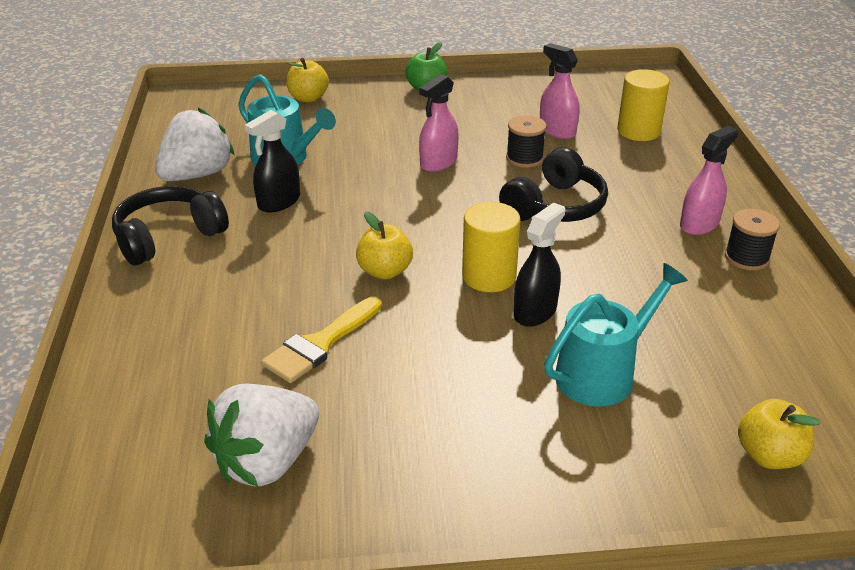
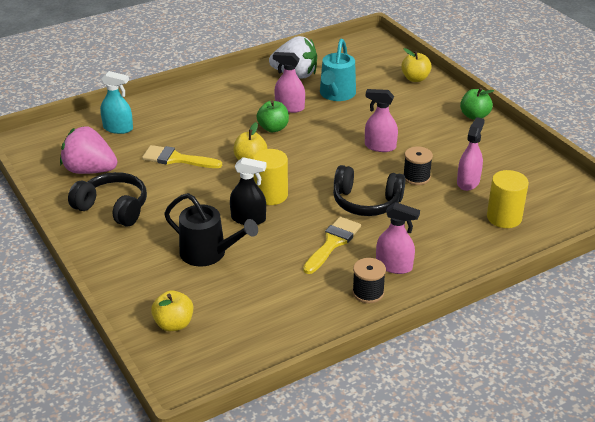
camera: 65 degrees right, 0 degrees up
black headphones [112,186,229,265] -> black headphones moved to [68,172,147,226]
white strawberry [204,384,319,487] -> pink strawberry [60,126,117,174]
black spray bottle [245,110,300,212] -> pink spray bottle [273,52,305,113]
turquoise watering can [544,263,688,407] -> black watering can [164,193,258,267]
none -> turquoise spray bottle [100,71,133,134]
none -> green apple [256,100,289,132]
none -> yellow brush [303,217,361,274]

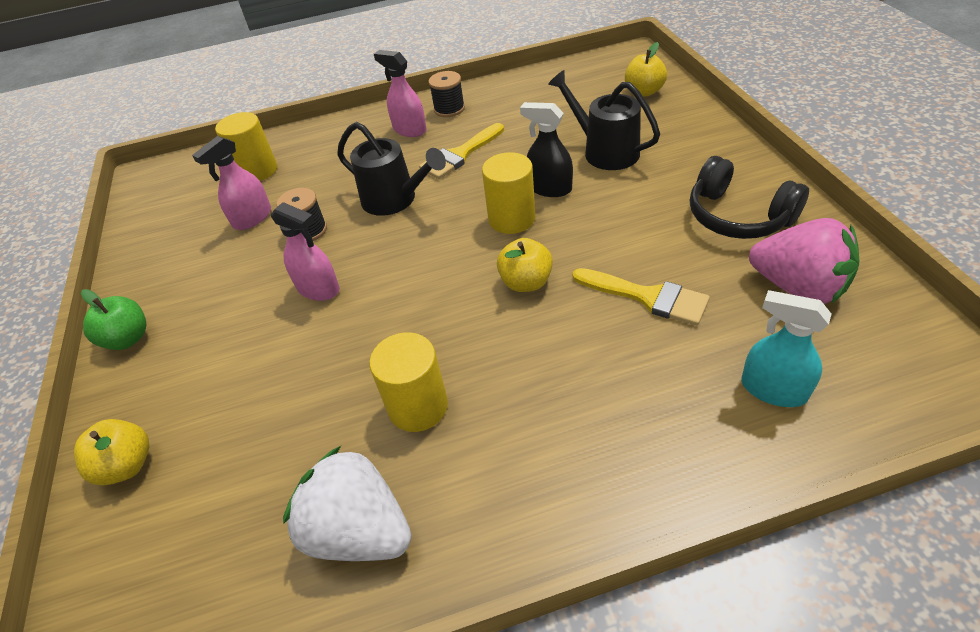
camera: 160 degrees left, 10 degrees up
green apple [256,100,289,132] -> none
pink spray bottle [273,52,305,113] -> yellow cylinder [369,332,448,432]
turquoise watering can [320,39,356,101] -> none
black headphones [333,165,405,216] -> black watering can [337,122,446,216]

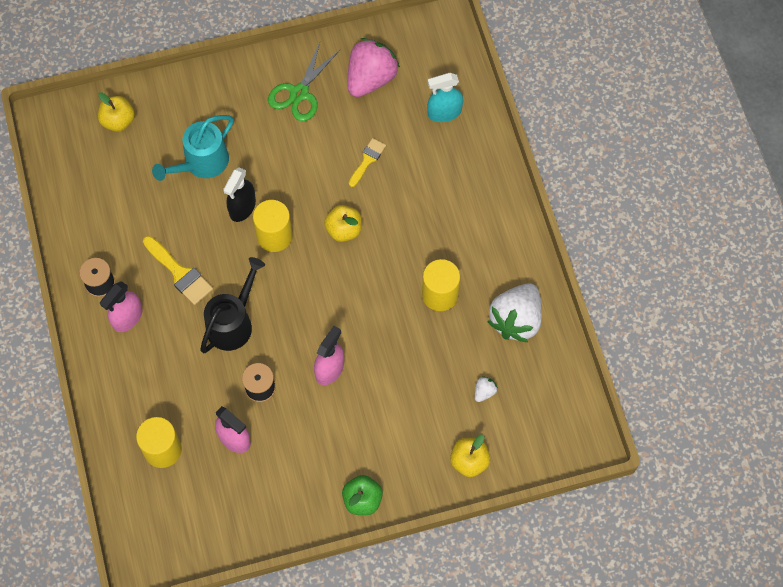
camera: 95 degrees left, 20 degrees up
black watering can [548,70,660,170] -> turquoise watering can [152,115,234,181]
yellow brush [573,268,710,326] -> yellow brush [349,138,386,187], size x0.65
black headphones [690,156,809,239] -> green scissors [268,42,340,121]
turquoise spray bottle [741,290,831,407] -> turquoise spray bottle turned 45 degrees clockwise [427,73,463,122]
none -> white strawberry [475,376,498,402]

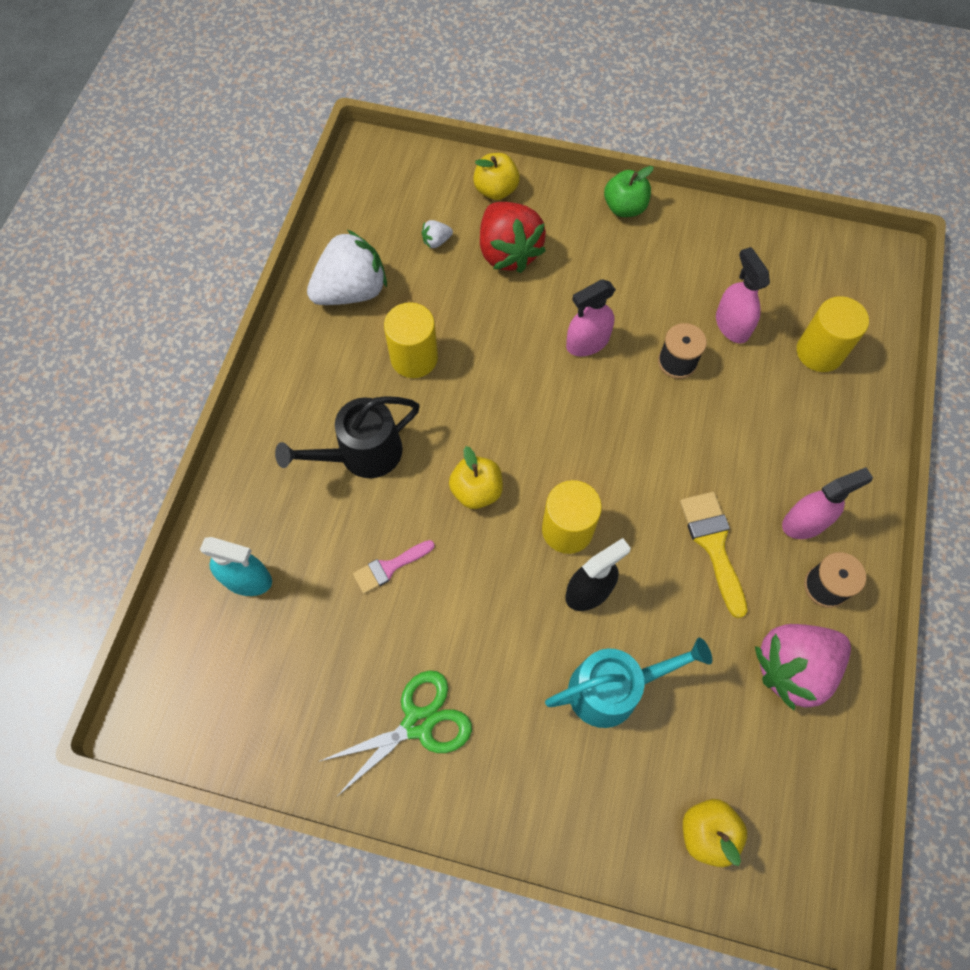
camera: 150 degrees left, 0 degrees up
black watering can [200,257,265,353] -> black watering can moved to [275,396,420,478]
pink strawberry [348,38,400,97] -> pink strawberry moved to [755,624,851,710]
yellow brush [349,138,386,187] -> pink brush [353,540,435,594]
none -> red strawberry [480,202,546,273]

